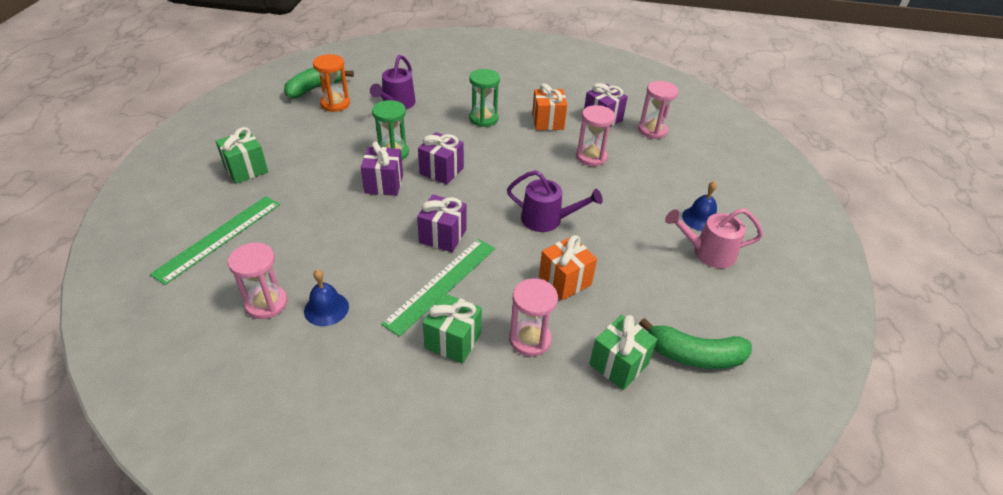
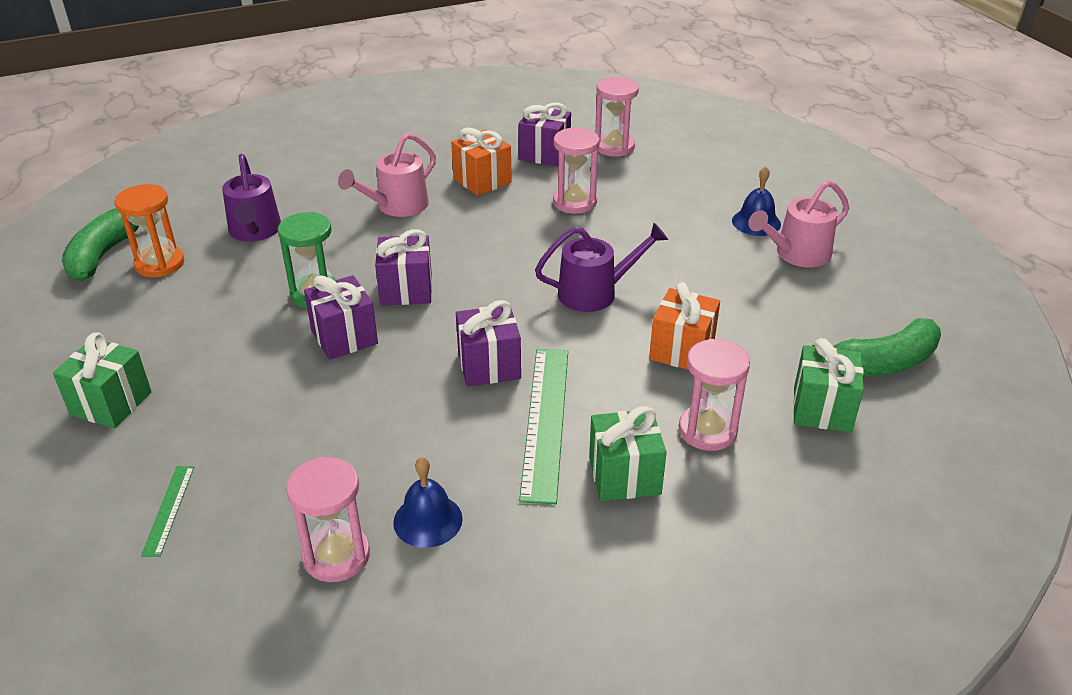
camera: 30 degrees left, 5 degrees down
green ruler [150,196,280,285] -> green ruler [141,466,194,557], size x0.49
green hourglass [469,69,500,127] -> pink watering can [338,133,436,217]

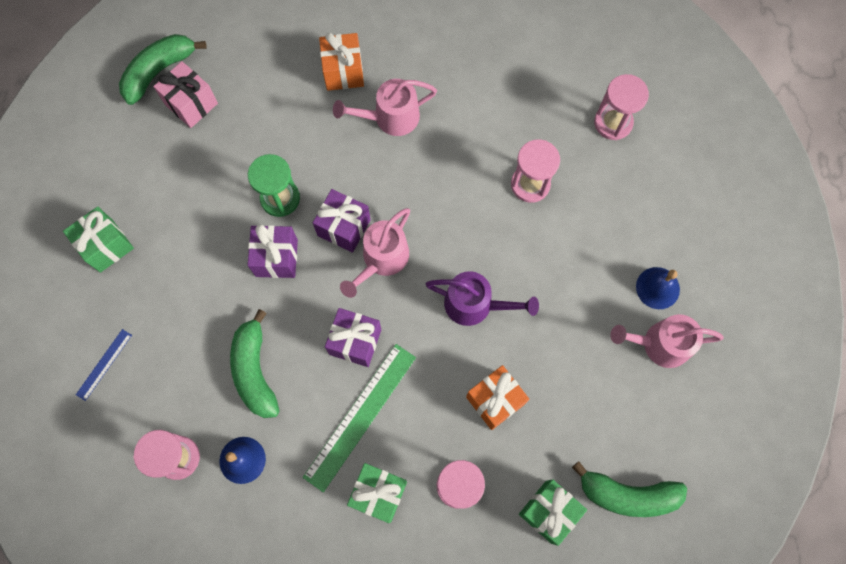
camera: 30 degrees right, 35 degrees up
orange hourglass [114,184,184,277] -> pink gift [153,61,218,128]
green ruler [141,466,194,557] -> blue ruler [76,329,132,401]
purple watering can [222,154,281,242] -> none
orange gift [451,128,512,196] -> orange gift moved to [319,33,364,91]
purple gift [518,102,571,167] -> none
none -> green banana [230,309,279,418]
none -> pink watering can [340,208,410,298]

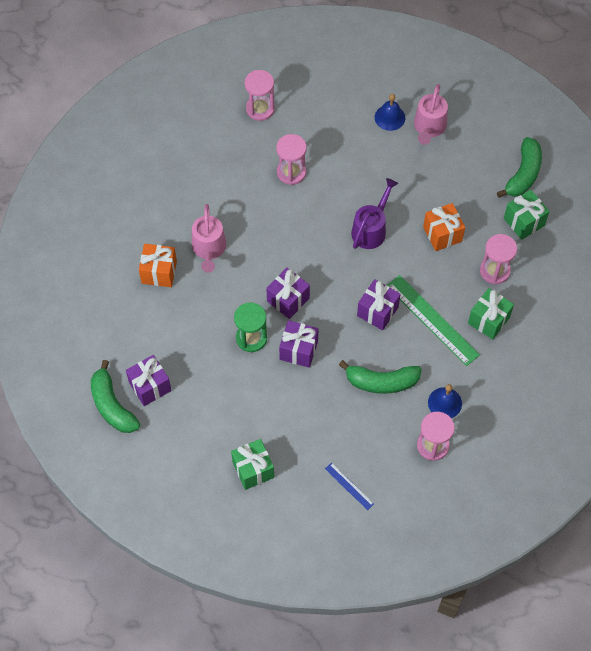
camera: 75 degrees left, 10 degrees down
pink gift [153,61,218,128] -> purple gift [126,355,172,406]
pink watering can [340,208,410,298] -> none

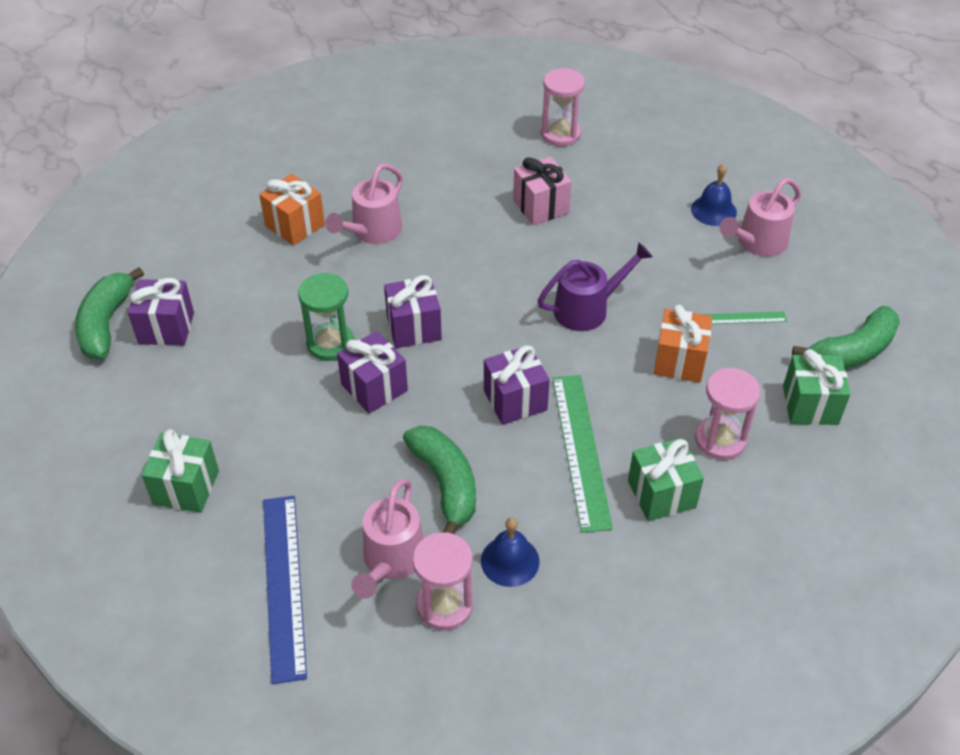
camera: 35 degrees right, 15 degrees down
pink hourglass [276,134,307,185] -> pink gift [513,157,572,225]
blue ruler [325,463,374,510] -> blue ruler [263,496,307,684], size x2.04
green banana [339,360,422,394] -> green banana turned 150 degrees counterclockwise [403,426,476,534]
none -> pink watering can [351,479,424,599]
none -> green ruler [702,312,787,324]

